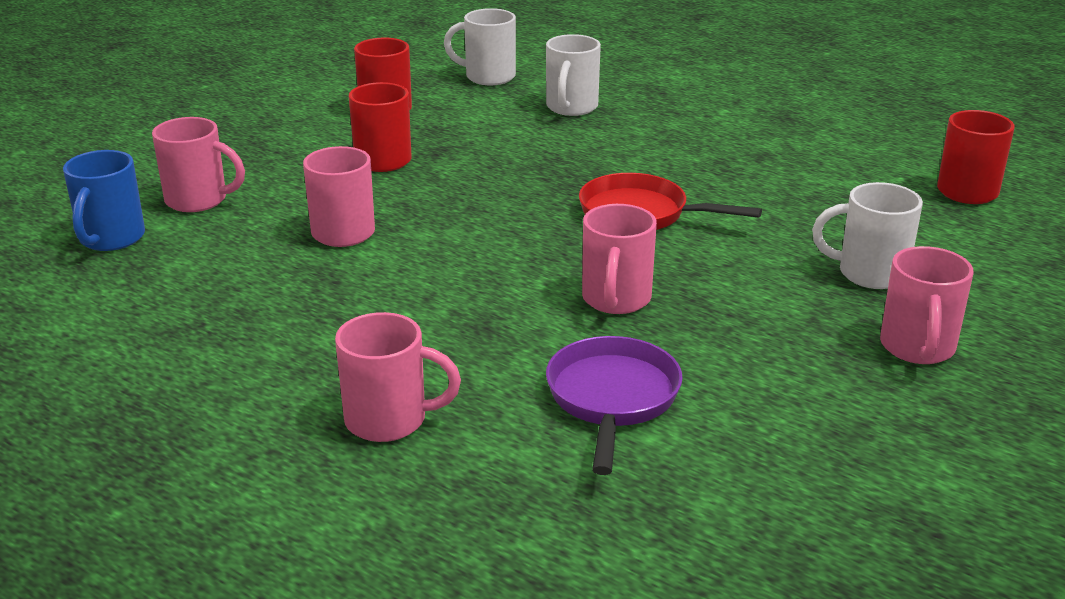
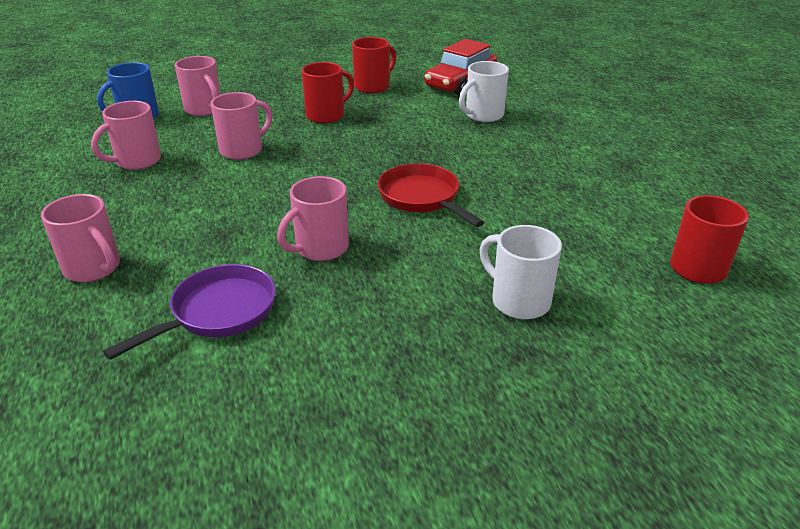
camera: 35 degrees right, 5 degrees up
white mug [444,8,516,85] -> red car [425,39,497,96]
pink mug [880,246,974,364] -> pink mug moved to [91,101,161,170]

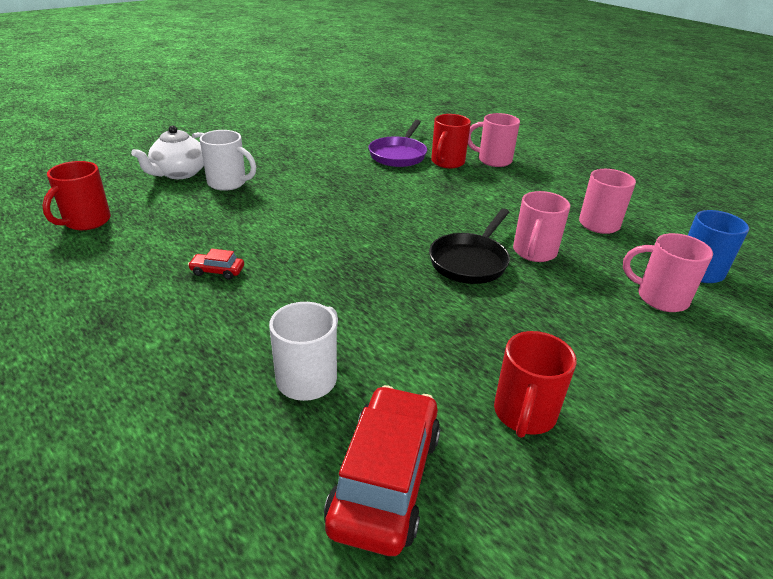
camera: 155 degrees right, 0 degrees up
pink mug [277,176,349,261] -> none
red mug [301,62,354,123] -> red mug moved to [431,114,471,168]
red pan [377,163,484,227] -> none
none -> white teapot [131,125,204,179]
none -> red car [188,249,244,280]
none -> black pan [429,208,510,284]

